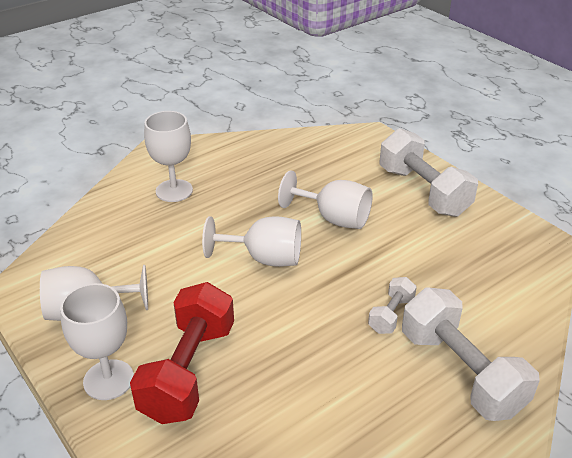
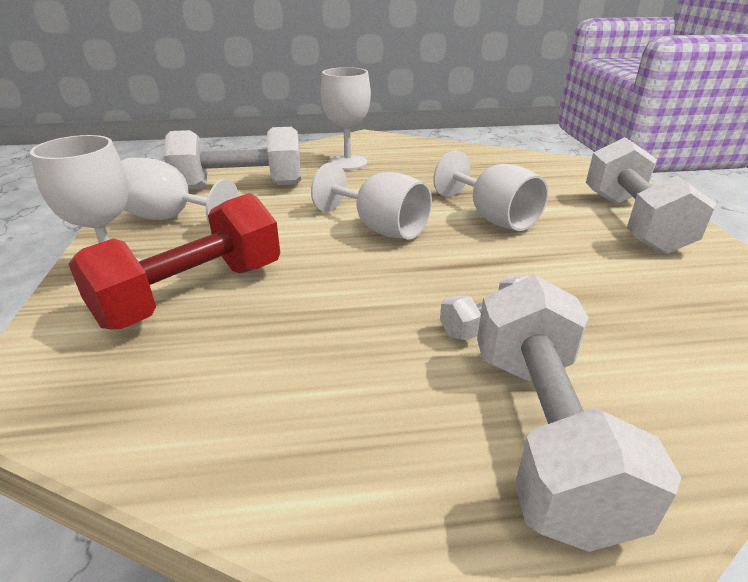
camera: 30 degrees right, 5 degrees down
none -> white dumbbell [164,127,301,189]

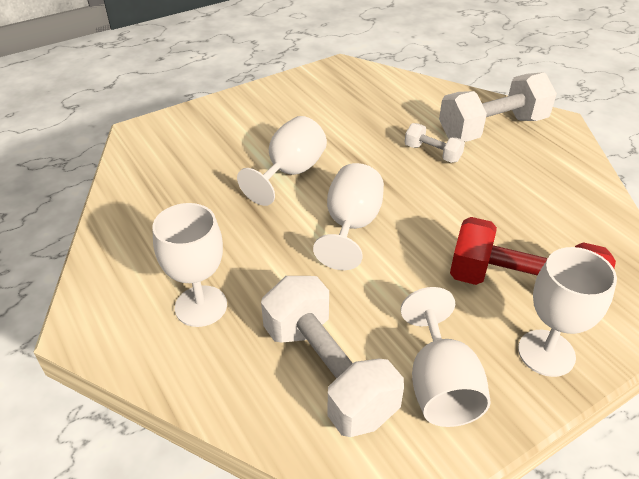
camera: 115 degrees left, 10 degrees up
white dumbbell [586,137,716,255] -> none

